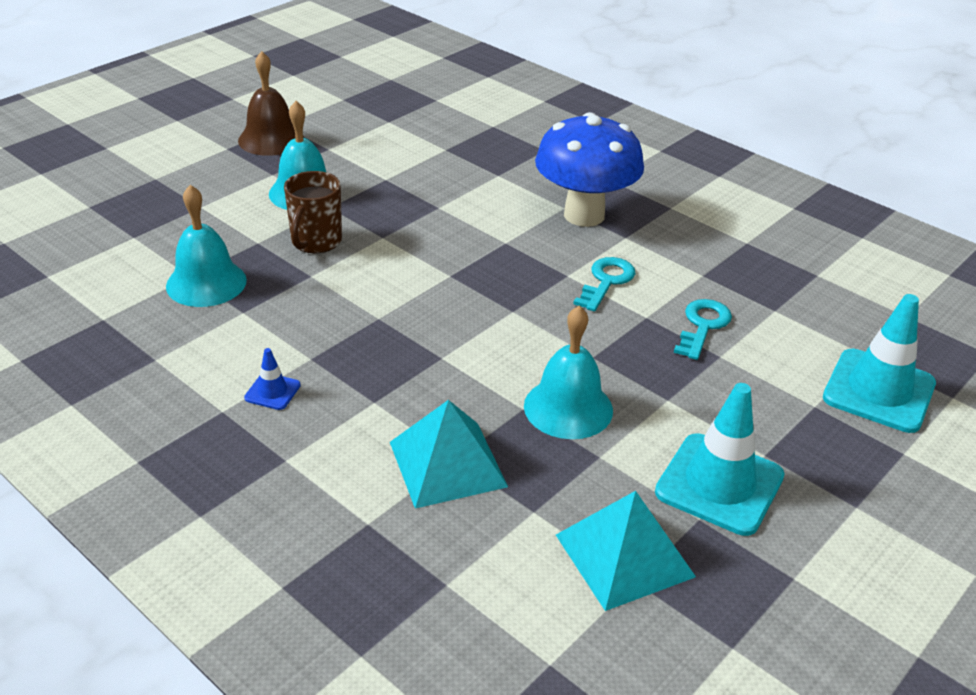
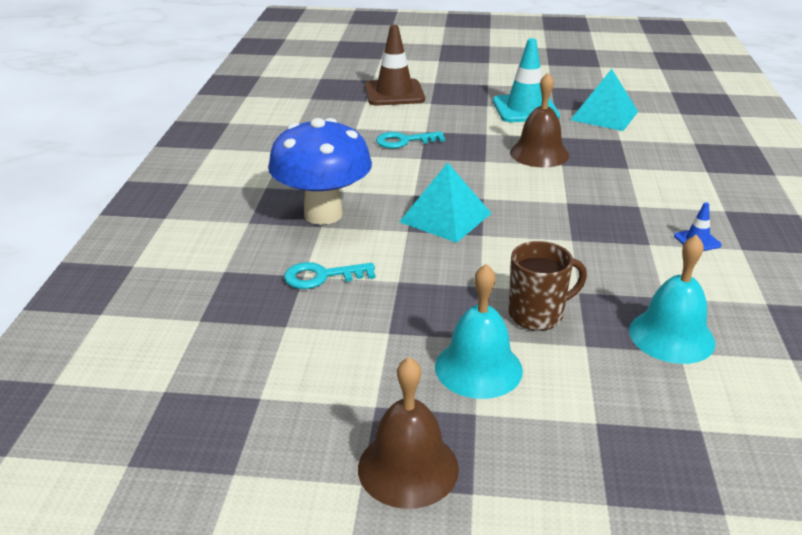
camera: 125 degrees left, 5 degrees down
turquoise pyramid [390,400,508,509] -> turquoise pyramid moved to [399,163,491,243]
turquoise bell [524,306,613,439] -> brown bell [510,73,569,167]
turquoise key [573,257,635,311] -> turquoise key moved to [284,262,375,289]
turquoise traffic cone [823,294,936,433] -> brown traffic cone [365,25,425,106]

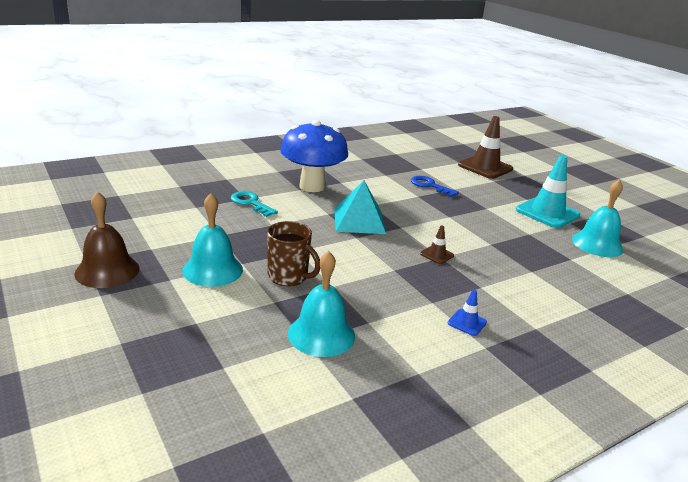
camera: 50 degrees right, 5 degrees down
turquoise key [376,131,445,149] -> blue key [411,176,459,197]
brown bell [510,73,569,167] -> none
turquoise pyramid [571,69,638,131] -> turquoise bell [572,179,623,257]
none -> brown traffic cone [420,226,454,264]

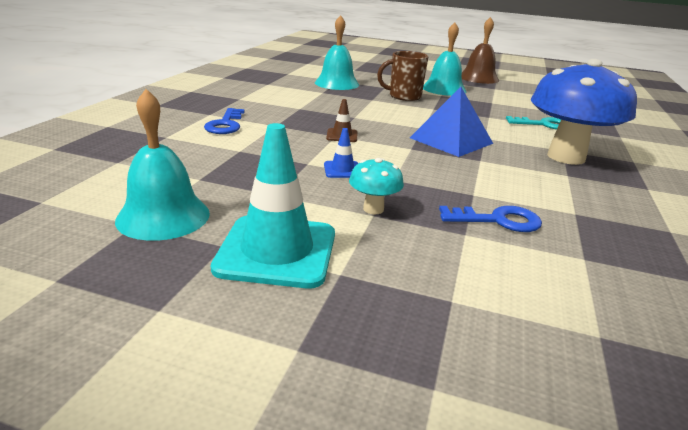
camera: 140 degrees right, 0 degrees up
turquoise pyramid [334,180,386,234] -> blue pyramid [410,87,493,157]
blue traffic cone [448,290,487,336] -> blue traffic cone moved to [324,128,358,178]
brown traffic cone [458,116,513,179] -> none
none -> blue key [204,108,245,134]
none -> turquoise mushroom [349,158,404,214]

